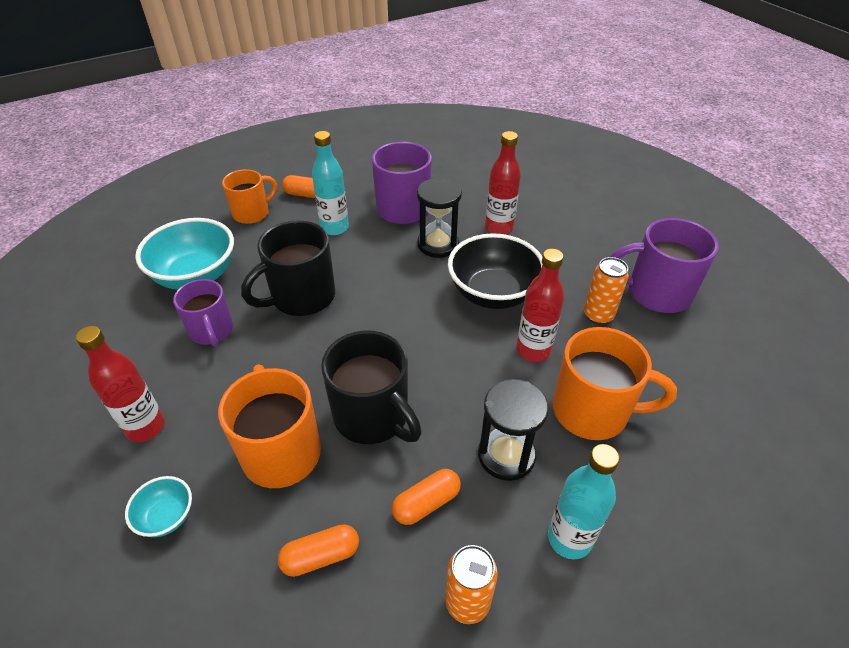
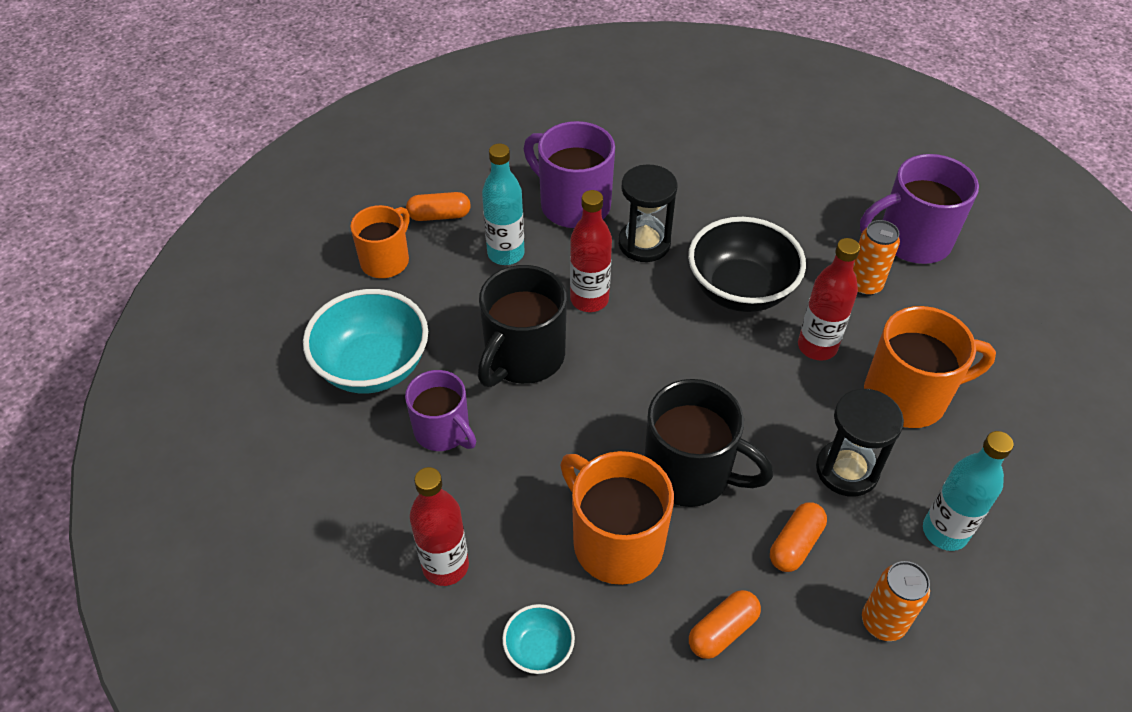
camera: 20 degrees left, 5 degrees up
red bottle [485,131,521,235] -> red bottle moved to [570,190,612,312]

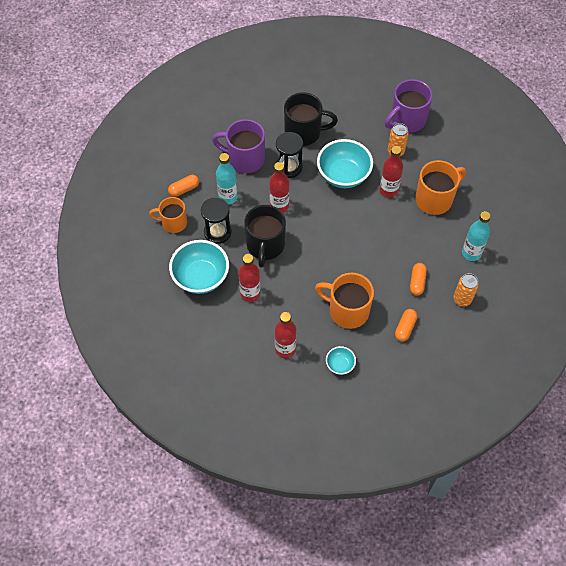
camera: 25 degrees left, 10 degrees up
orange mug [351,205,410,278] -> orange mug turned 90 degrees counterclockwise [149,197,187,233]
purple mug [405,370,476,451] -> red bottle [238,254,260,302]
black mug [645,379,773,507] -> black mug moved to [284,92,338,146]
black bowl [688,217,806,312] -> turquoise bowl [317,139,373,188]
black hourglass [816,389,904,497] -> black hourglass moved to [201,198,232,244]

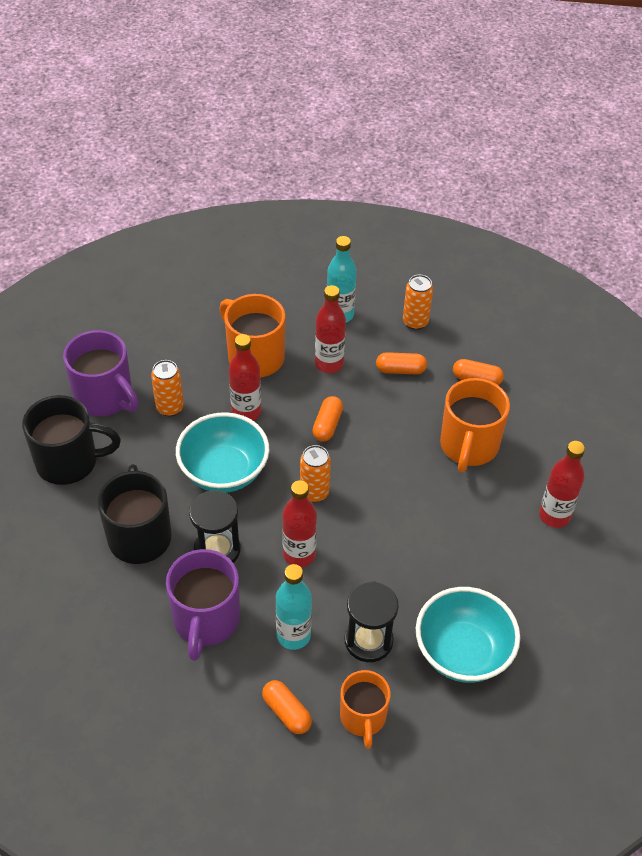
camera: 100 degrees left, 10 degrees down
red bottle [238,254,260,302] -> red bottle moved to [315,285,346,373]
black mug [244,205,286,267] -> black mug moved to [22,395,121,485]
turquoise bowl [326,346,356,375] -> none
none -> orange can [300,445,331,502]
none -> orange capsule [312,396,343,442]

